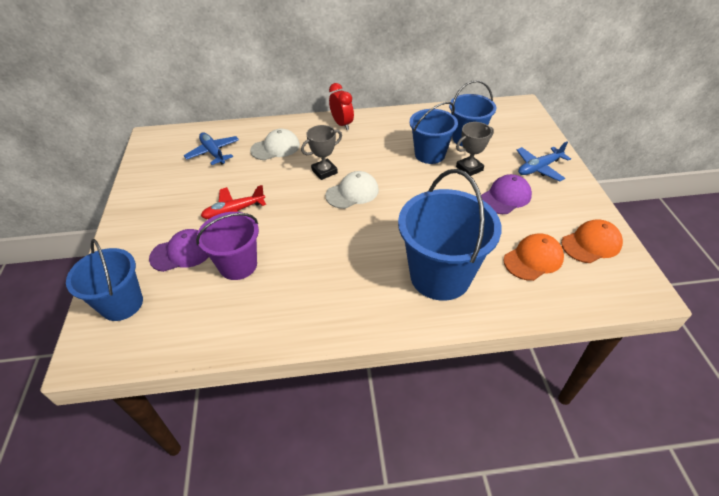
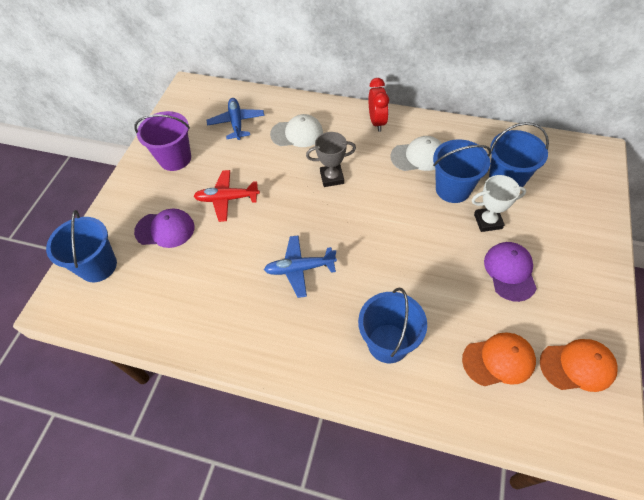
camera: 25 degrees right, 10 degrees up
purple bucket [196,212,259,280] -> purple bucket moved to [135,111,191,171]
white cap [325,171,379,209] -> white cap moved to [390,136,442,171]
blue bucket [398,169,502,301] -> blue bucket [358,287,427,363], size x0.65
grey trophy [456,122,494,176] -> white trophy [472,175,526,232]
purple cap [481,174,532,214] -> purple cap turned 75 degrees counterclockwise [484,242,537,302]
blue plane [517,142,571,182] -> blue plane moved to [264,235,337,298]

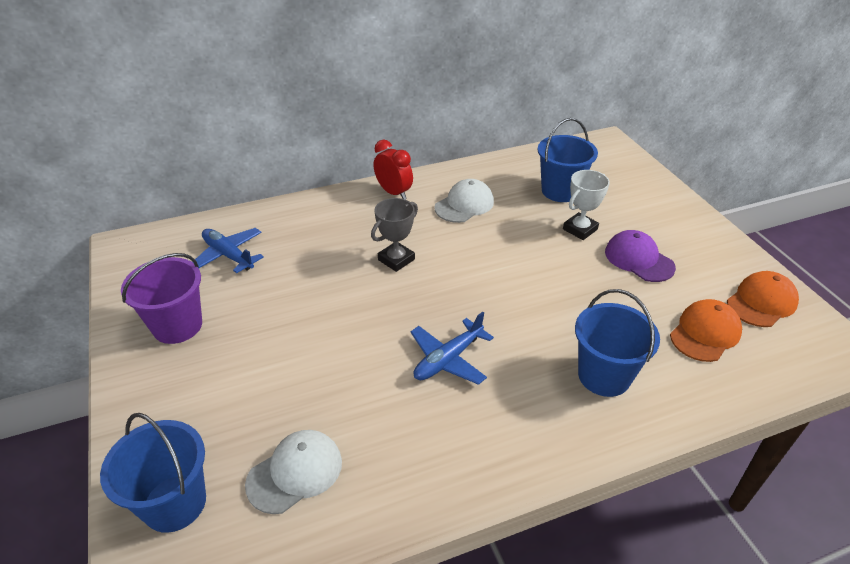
camera: 40 degrees left, 15 degrees down
purple cap [134,209,194,248] -> none
red plane [194,170,260,222] -> none
white cap [270,114,323,147] -> white cap moved to [245,430,342,514]
blue bucket [433,139,491,203] -> none

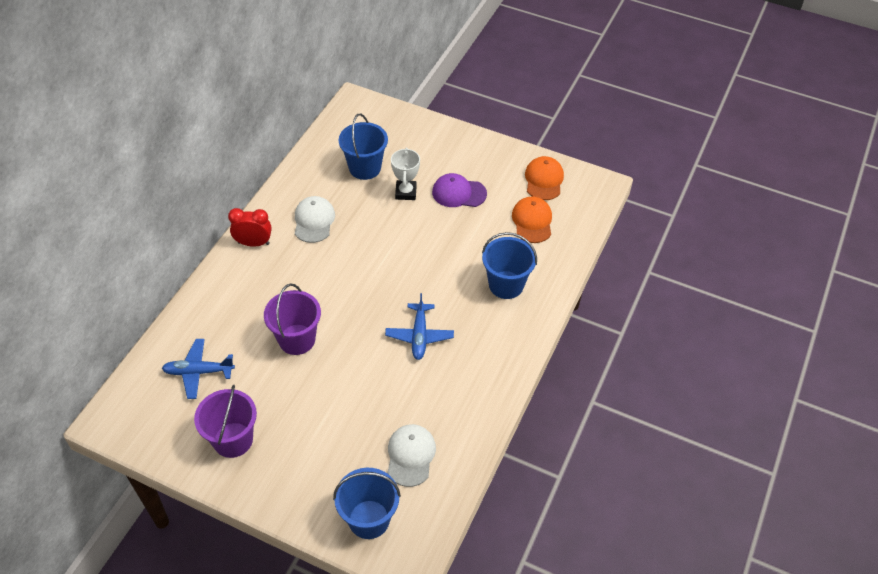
camera: 45 degrees left, 10 degrees up
grey trophy [371,198,418,272] -> none
none -> purple bucket [264,284,321,355]

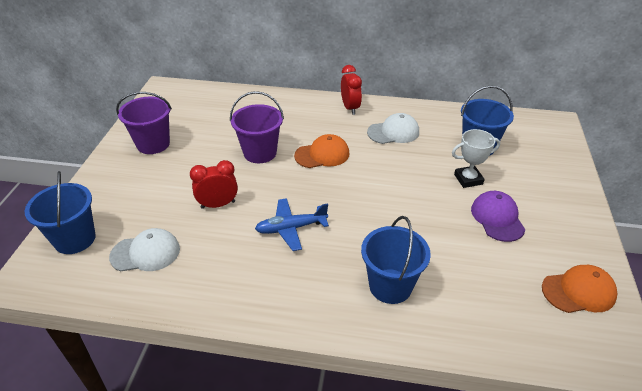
camera: 75 degrees right, 10 degrees down
blue plane [162,339,235,399] -> none
orange cap [512,197,552,243] -> orange cap moved to [294,134,349,168]
none -> red clock [190,160,238,209]

